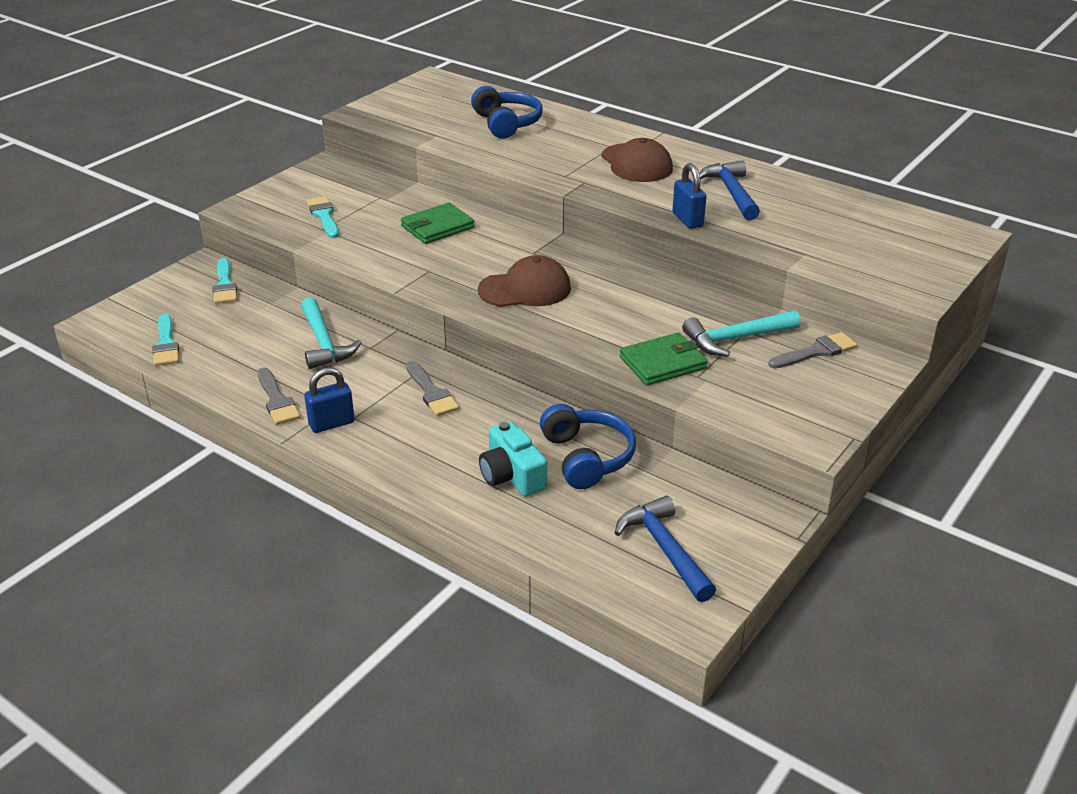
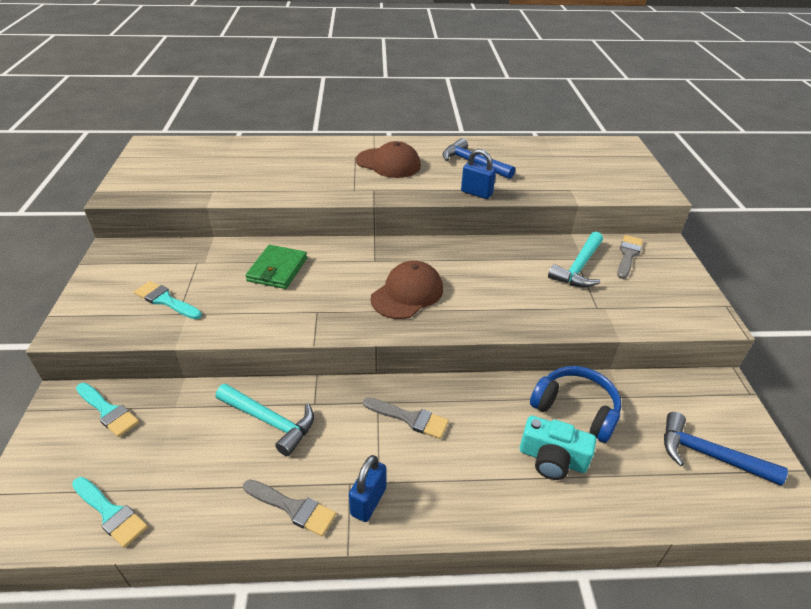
camera: 40 degrees left, 5 degrees up
blue headphones [471,86,543,138] -> none
green wallet [620,332,708,385] -> none

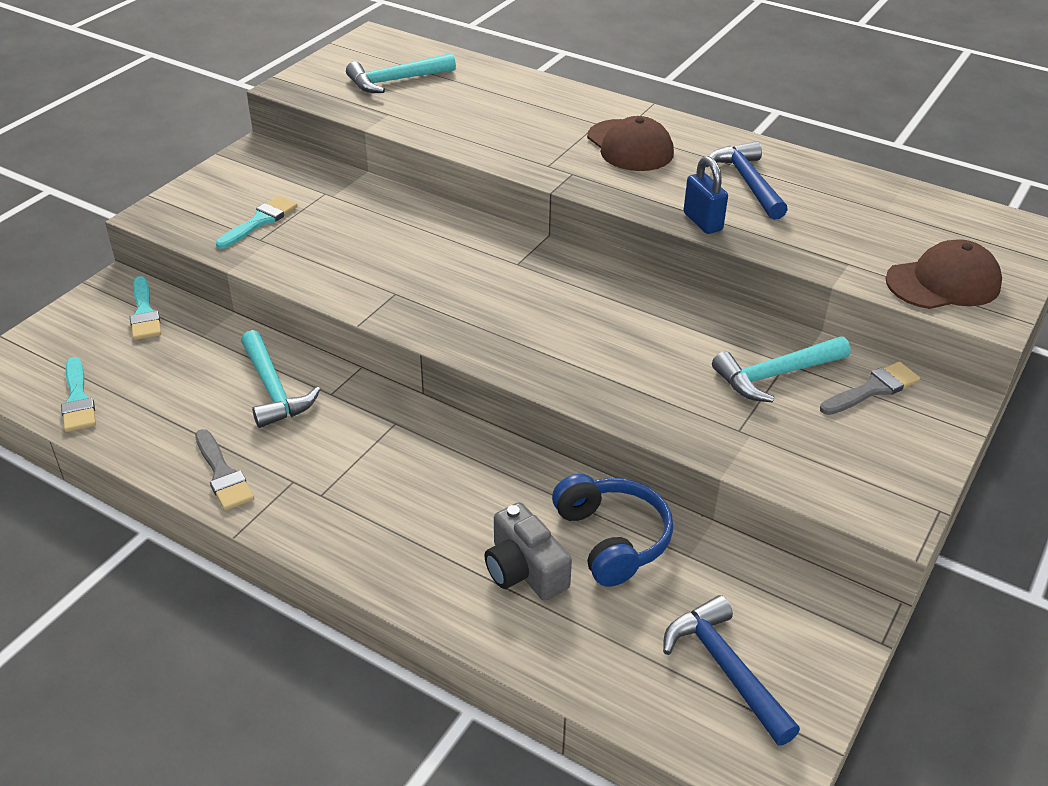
camera: 35 degrees right, 0 degrees up
turquoise brush [134,281,202,319] -> turquoise brush turned 60 degrees clockwise [216,196,297,249]
green wallet [245,245,307,289] -> none
blue padlock [349,455,386,522] -> none
grey brush [363,397,449,439] -> none
brown cap [371,261,443,319] -> brown cap moved to [885,239,1002,309]
turquoise camera [520,415,596,480] -> grey camera [484,502,572,601]
none -> turquoise hammer [346,53,456,93]

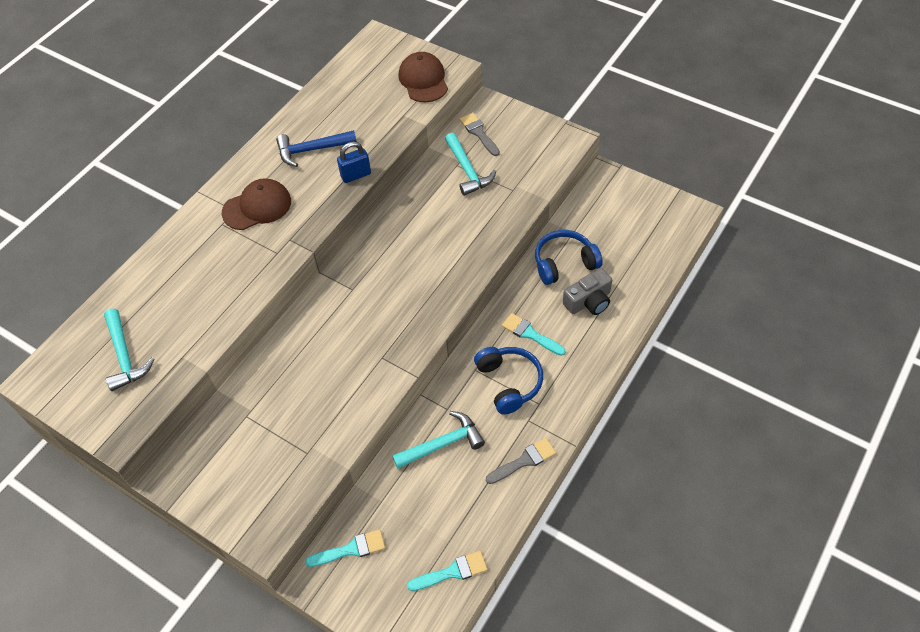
camera: 85 degrees left, 15 degrees up
turquoise brush [216,196,297,249] -> turquoise brush moved to [502,313,566,356]
blue hammer [663,595,800,746] -> none
none -> blue headphones [474,347,543,415]

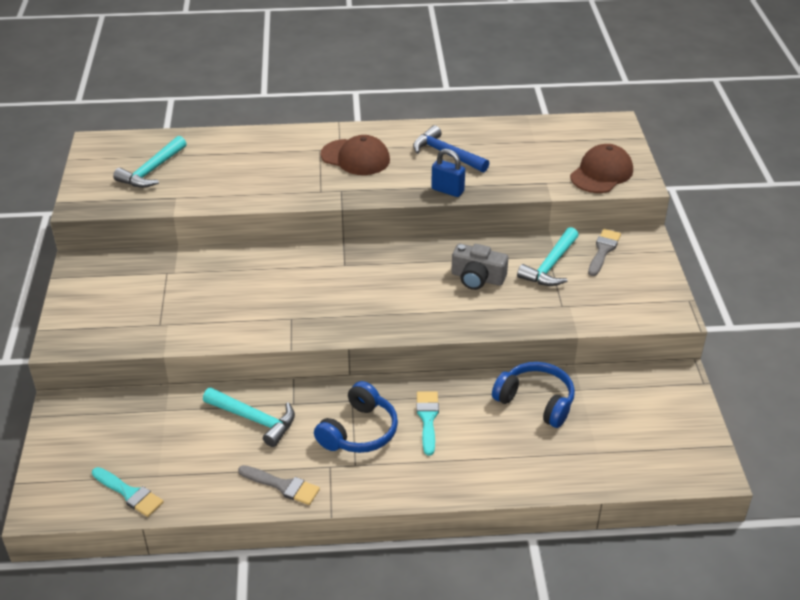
camera: 50 degrees right, 15 degrees down
turquoise brush [305,529,385,567] -> none
grey camera [563,268,612,315] -> grey camera moved to [451,244,508,290]

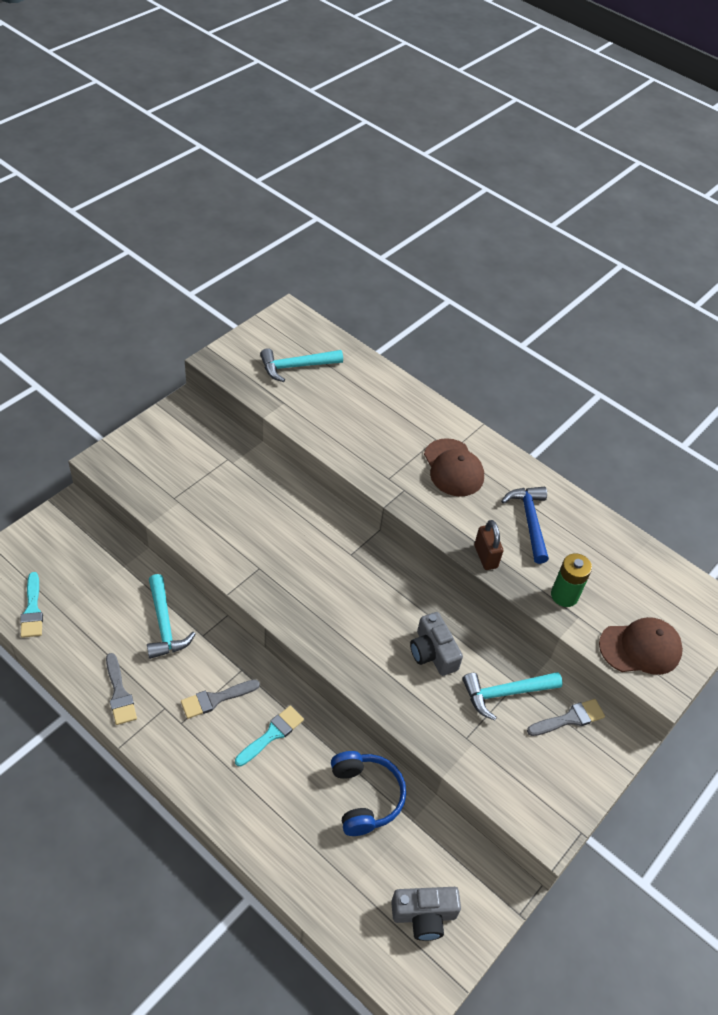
camera: 40 degrees right, 10 degrees up
blue headphones [314,381,398,453] -> grey brush [181,680,260,719]
blue padlock [431,149,465,197] -> brown padlock [474,520,503,570]
none -> grey camera [391,887,461,941]
none -> green battery [551,553,592,607]

